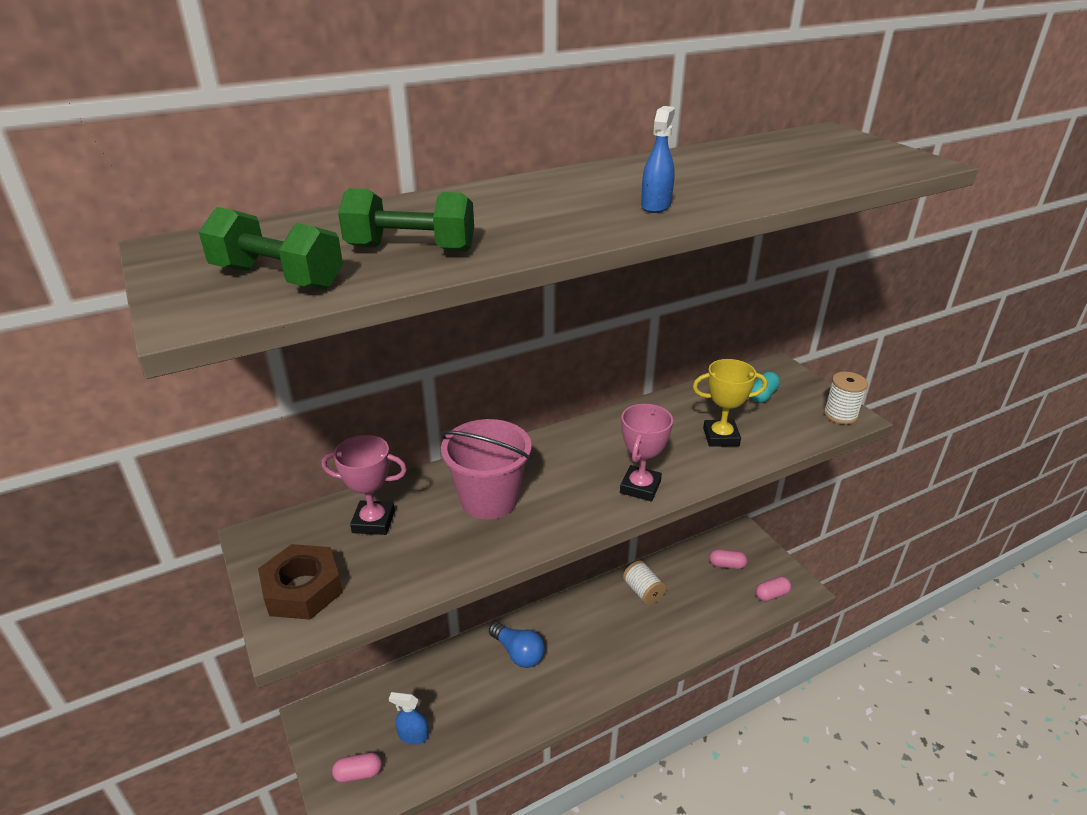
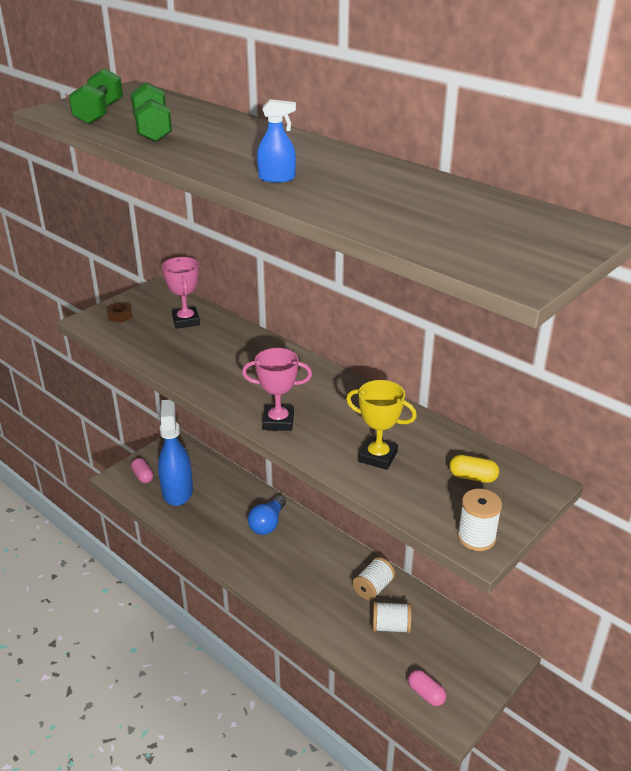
camera: 70 degrees right, 0 degrees up
brown nut [258,544,343,620] -> brown nut [107,302,133,323], size x0.54
blue spray bottle [389,692,429,745] -> blue spray bottle [158,400,193,506], size x2.06
pink bucket [441,419,532,519] -> none
yellow trophy [693,359,767,447] -> yellow trophy turned 45 degrees counterclockwise [346,380,417,470]
pink capsule [709,549,747,569] -> none
turquoise capsule [750,372,780,403] -> yellow capsule [449,455,499,483]
none -> white spool [372,601,412,633]

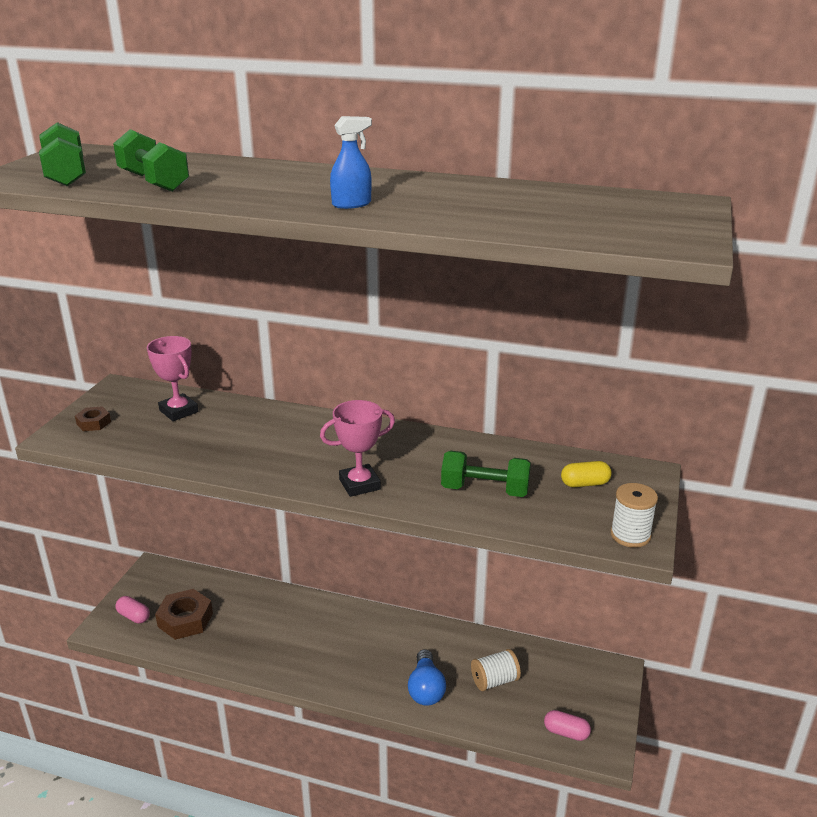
camera: 25 degrees left, 5 degrees down
blue spray bottle [158,400,193,506] -> brown nut [155,589,213,640]
blue light bulb [248,495,286,535] -> blue light bulb moved to [408,649,446,706]
yellow trophy [346,380,417,470] -> green dumbbell [441,451,531,497]
white spool [353,557,395,601] -> none

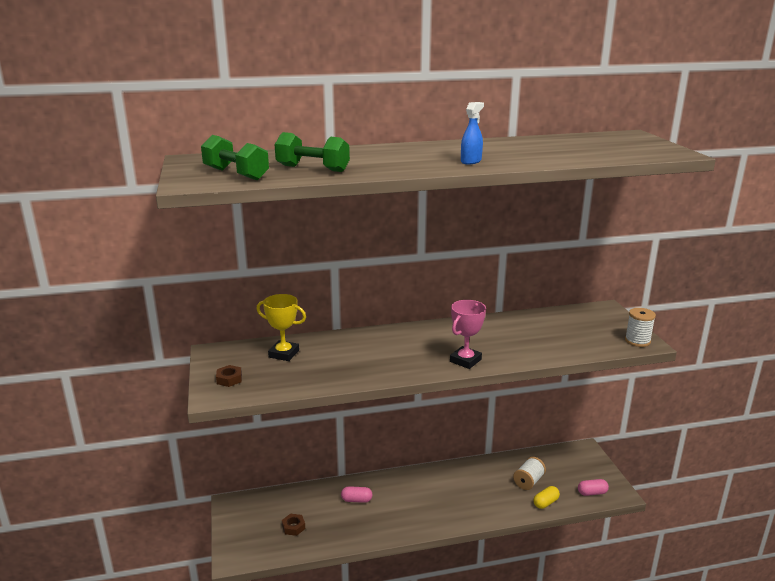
camera: 30 degrees left, 5 degrees down
pink capsule [115,596,150,623] -> pink capsule moved to [341,486,372,503]
pink trophy [147,336,198,421] -> yellow trophy [257,294,306,361]
brown nut [155,589,213,640] -> brown nut [282,514,305,536], size x0.54
blue light bulb [408,649,446,706] -> none
green dumbbell [441,451,531,497] -> none
yellow capsule [561,461,612,487] -> yellow capsule moved to [533,486,560,509]

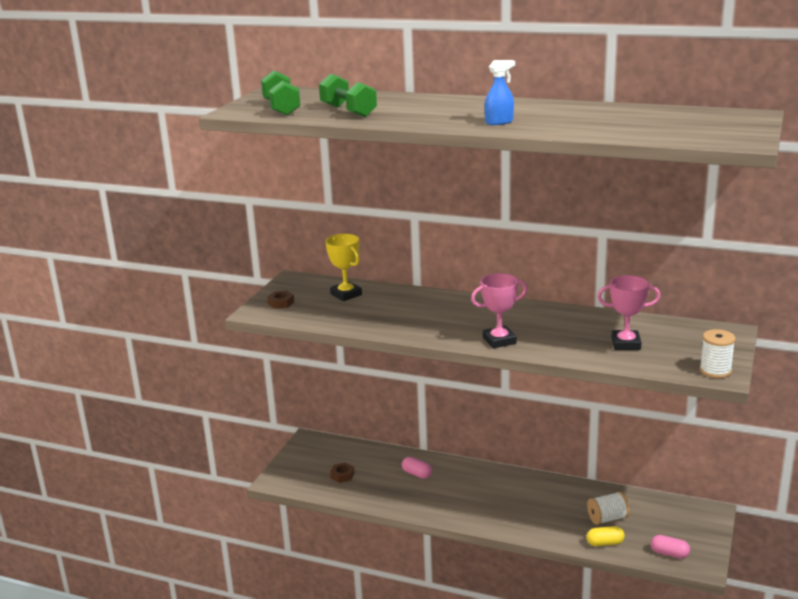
camera: 35 degrees right, 0 degrees up
none -> pink trophy [597,275,661,350]

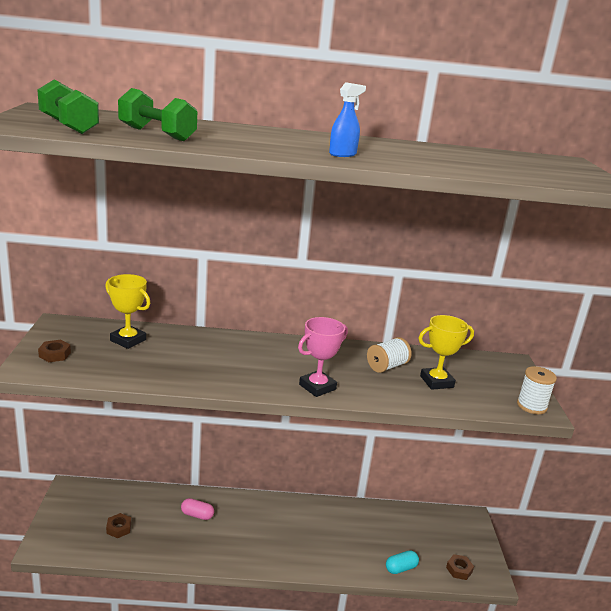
camera: 25 degrees left, 0 degrees up
yellow capsule [586,526,625,546] -> turquoise capsule [386,550,419,574]
white spool [587,492,630,525] -> white spool moved to [367,337,412,373]
pink trophy [597,275,661,350] -> yellow trophy [419,315,474,390]
pink capsule [651,535,690,559] -> brown nut [446,554,474,580]

